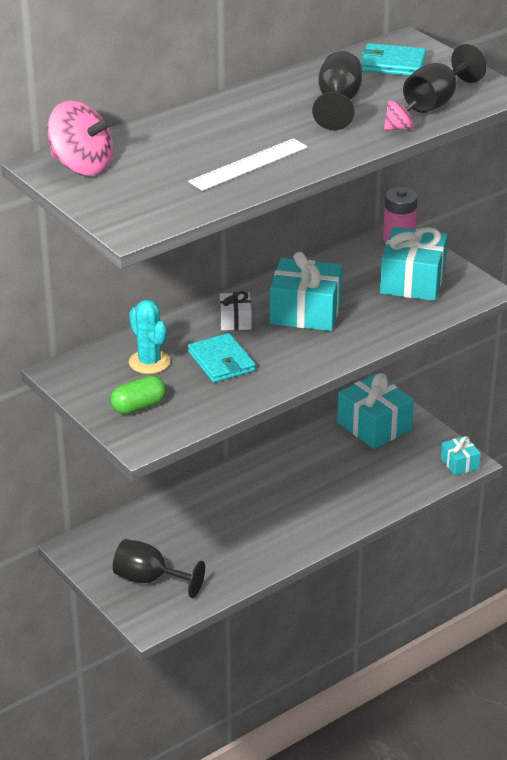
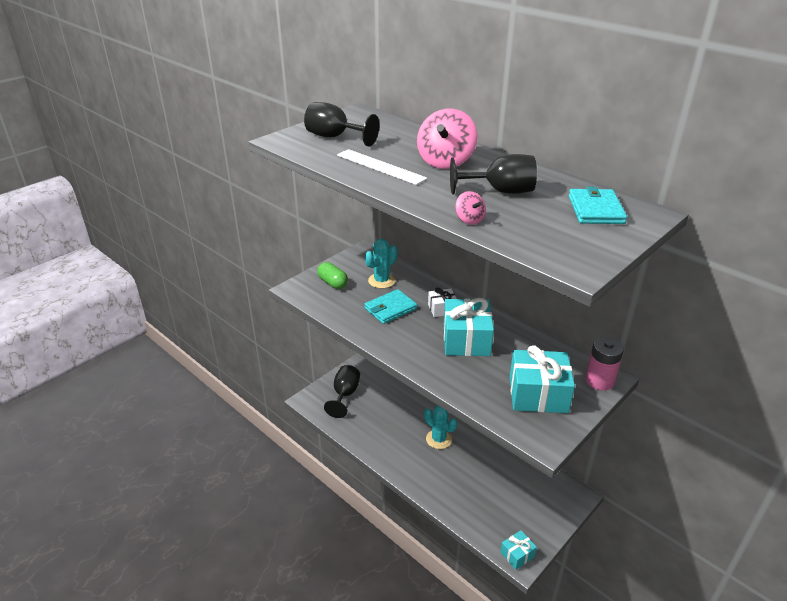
camera: 80 degrees right, 0 degrees up
pink spinning top [47,101,113,176] -> pink spinning top moved to [417,109,477,169]
turquoise gift [337,373,414,449] -> none
black goblet [403,44,486,113] -> black goblet moved to [304,102,379,146]
none -> turquoise cactus [424,406,457,449]

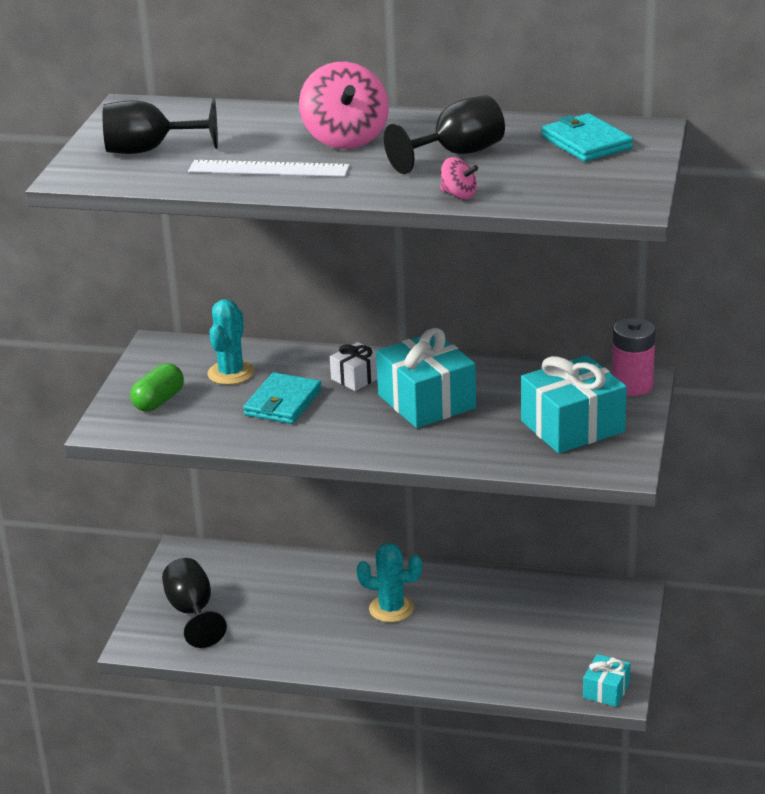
camera: 30 degrees left, 5 degrees down
green capsule [317,262,348,289] -> green capsule turned 75 degrees counterclockwise [130,363,184,411]

